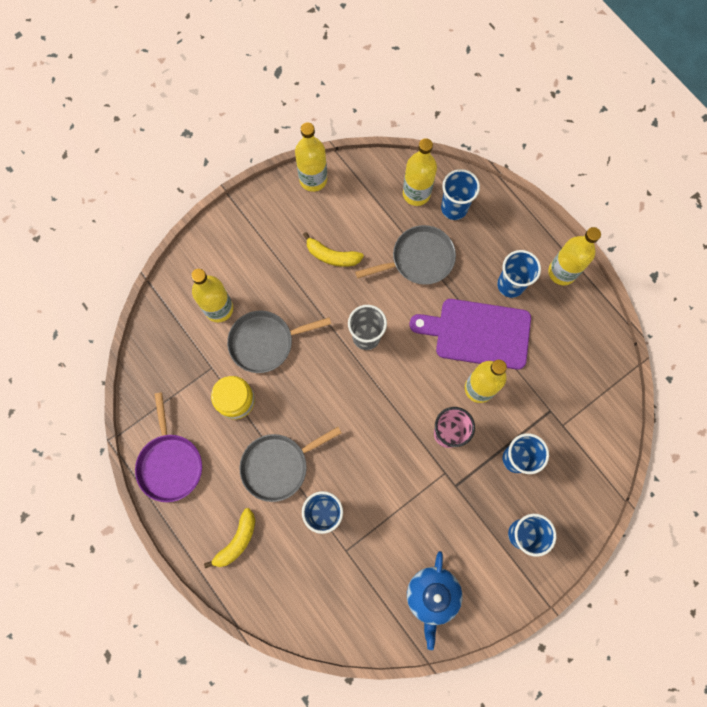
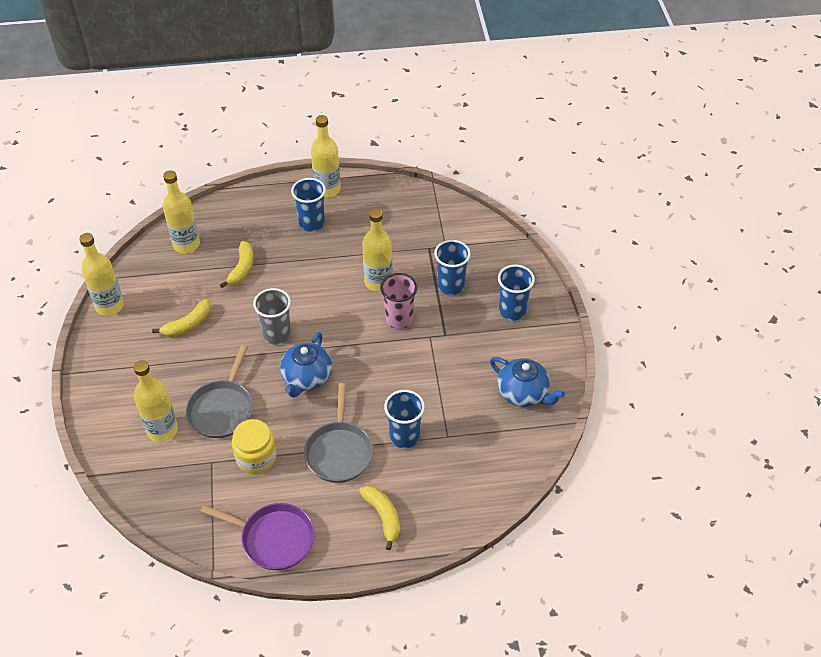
camera: 60 degrees left, 25 degrees down
grey pan [355,225,456,285] -> yellow banana [220,241,254,288]
purple cutting board [409,299,531,370] -> none
blue cup [441,169,480,220] -> none
none -> blue teapot [280,332,332,398]

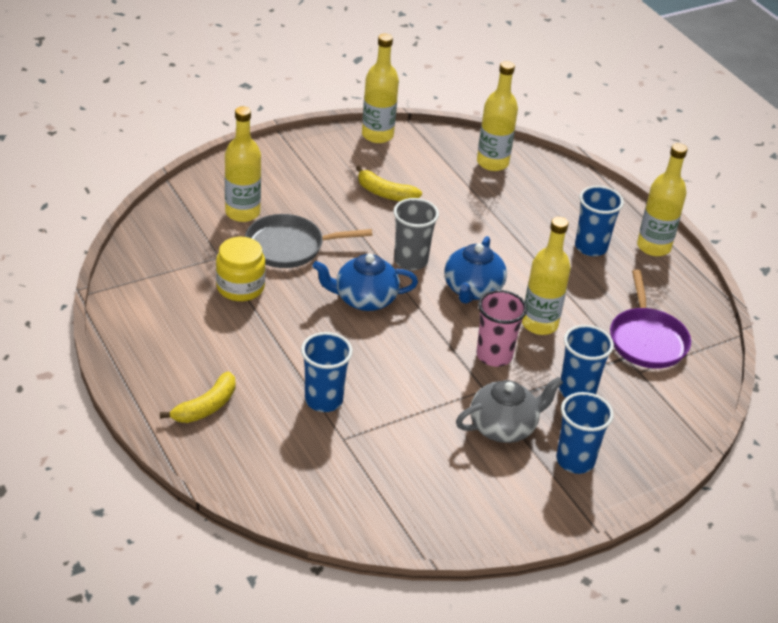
camera: 65 degrees right, 10 degrees down
purple pan [200,503,315,570] -> purple pan moved to [610,270,691,369]
yellow banana [220,241,254,288] -> none
grey pan [304,383,373,483] -> none
blue teapot [490,357,565,407] -> blue teapot moved to [444,236,507,304]
none -> grey teapot [456,376,563,443]

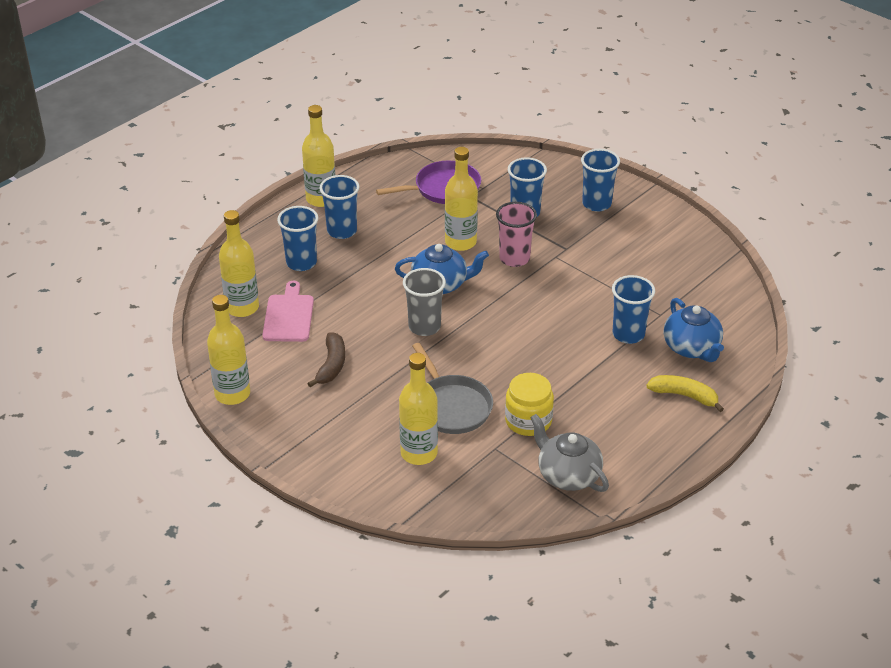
camera: 105 degrees left, 0 degrees up
blue teapot [312,254,418,311] -> blue teapot moved to [664,298,724,362]
yellow banana [356,165,422,201] -> brown banana [307,332,345,387]
grey teapot [456,376,563,443] -> grey teapot moved to [530,414,609,492]
none -> pink cutting board [262,281,314,342]
none -> blue cup [277,206,318,271]

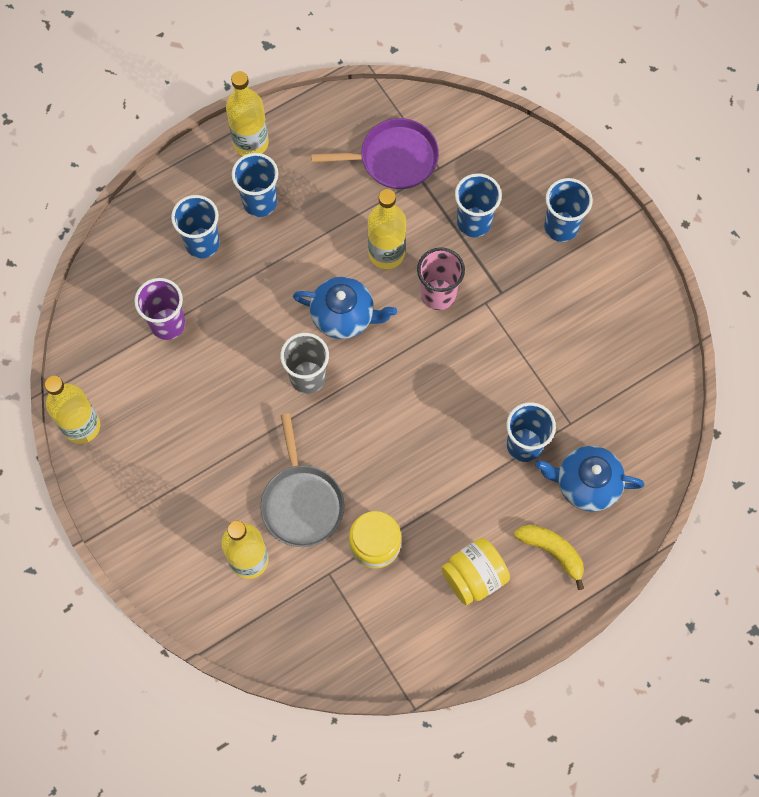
camera: 15 degrees right, 30 degrees up
yellow bottle [219,210,259,317] -> none
pink cutting board [262,281,314,342] -> purple cup [134,278,185,340]
brown banana [307,332,345,387] -> none
grey teapot [530,414,609,492] -> none
blue teapot [664,298,724,362] -> blue teapot turned 105 degrees clockwise [535,446,644,512]
none -> yellow jar [441,538,510,605]

